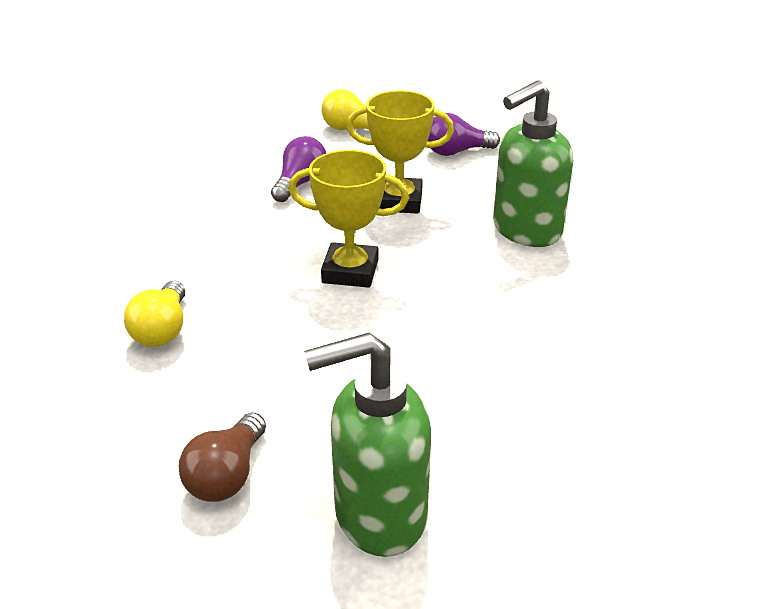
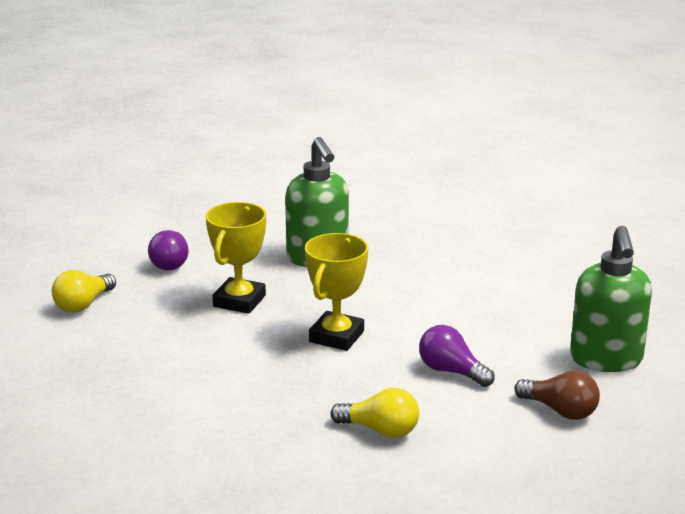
camera: 75 degrees left, 10 degrees down
purple light bulb [271,136,326,202] -> purple light bulb moved to [419,325,495,387]

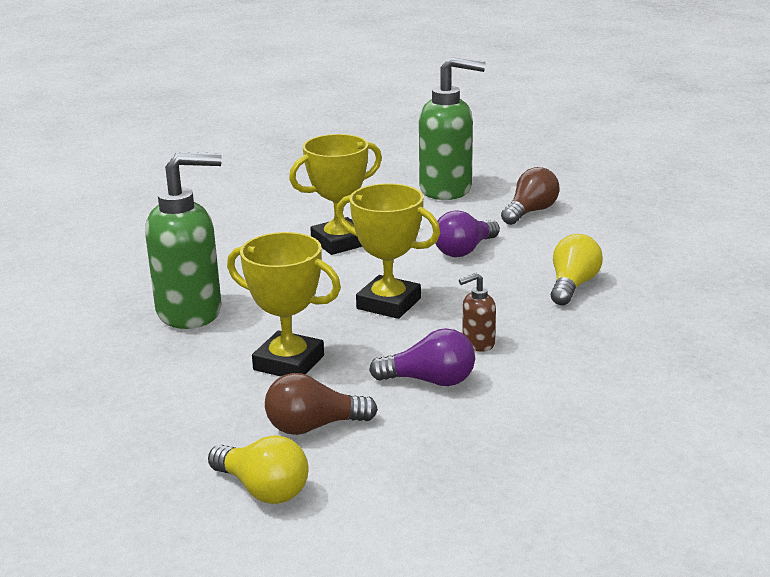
camera: 85 degrees left, 0 degrees up
purple light bulb [148,230,189,270] -> purple light bulb moved to [369,328,475,386]
none -> brown light bulb [265,373,378,435]
none -> yellow trophy [289,134,382,255]
none -> brown soap dispenser [459,273,496,352]

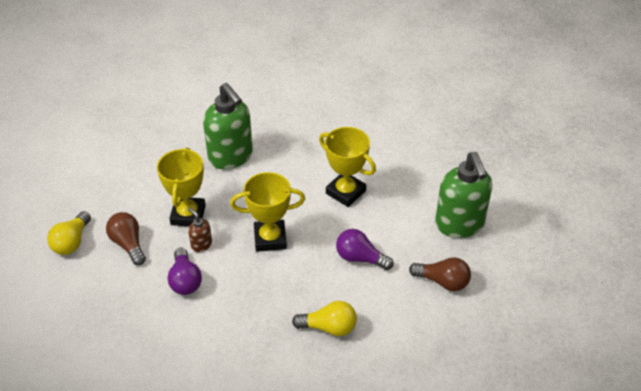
camera: 70 degrees right, 20 degrees up
yellow trophy [336,183,440,319] -> yellow trophy turned 75 degrees clockwise [230,172,305,252]
brown soap dispenser [459,273,496,352] -> brown soap dispenser moved to [188,207,212,252]

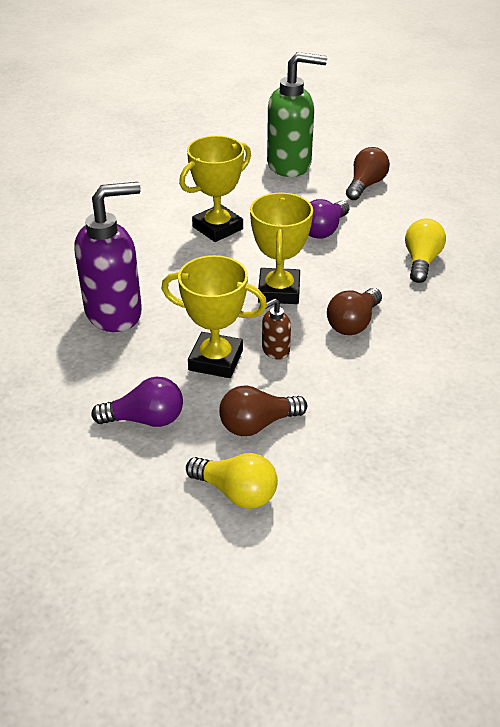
camera: 80 degrees left, 5 degrees down
purple light bulb [168,248,202,295] -> purple light bulb moved to [91,377,183,427]
green soap dispenser [203,83,253,169] -> purple soap dispenser [75,182,142,332]
none -> brown light bulb [327,288,382,335]

